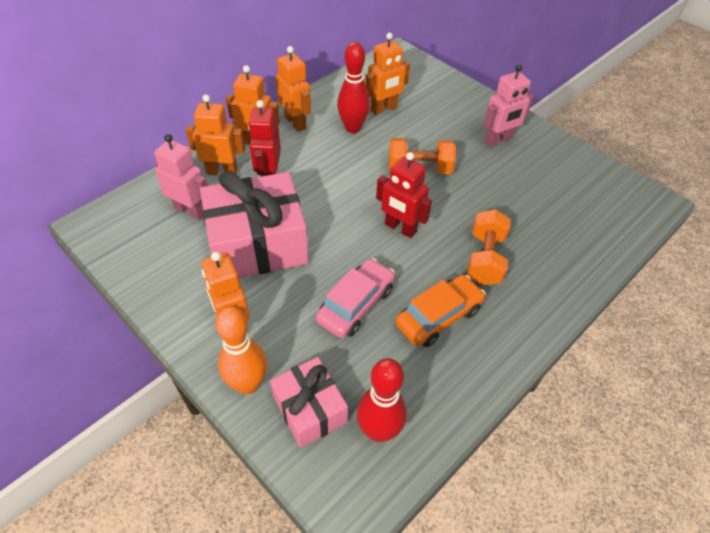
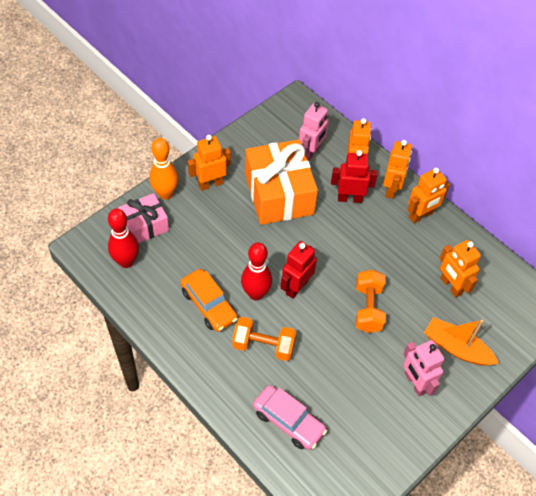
camera: 90 degrees right, 5 degrees up
pink gift [200,171,309,278] -> orange gift [245,140,318,225]
pink car [315,258,395,338] -> pink car moved to [253,385,327,450]
red bowling pin [337,42,370,133] -> red bowling pin moved to [241,242,272,300]
none -> orange boat [424,317,499,366]

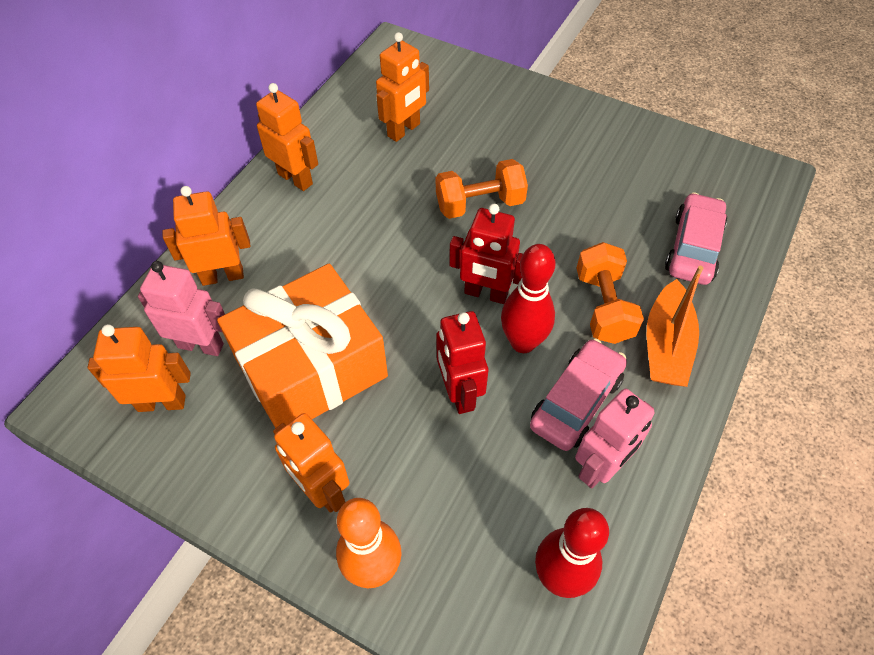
camera: 105 degrees left, 0 degrees up
pink gift [118,193,169,243] -> none
orange car [181,269,238,332] -> pink car [530,338,627,451]
red robot [331,150,378,203] -> red robot moved to [436,311,488,414]
orange robot [383,140,412,199] -> orange robot moved to [88,324,191,412]
pink robot [403,340,444,396] -> pink robot moved to [575,389,654,489]
orange boat [424,317,499,366] -> orange boat moved to [647,266,703,387]

